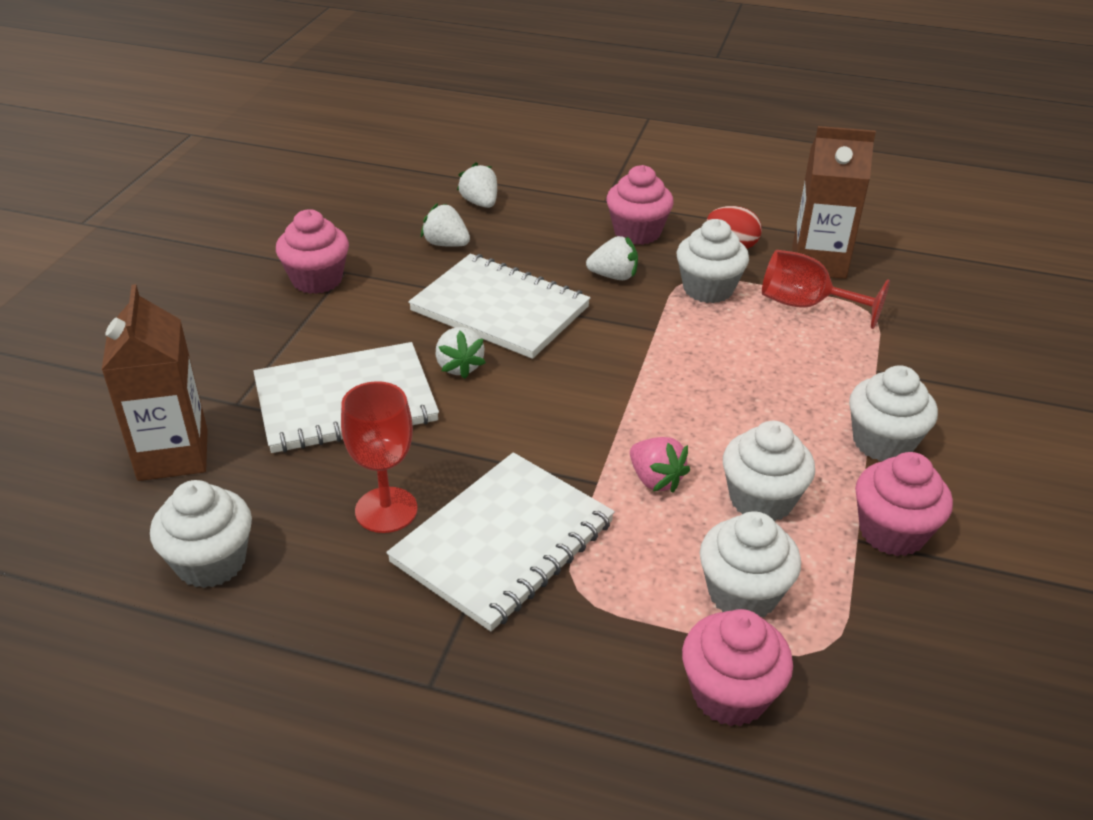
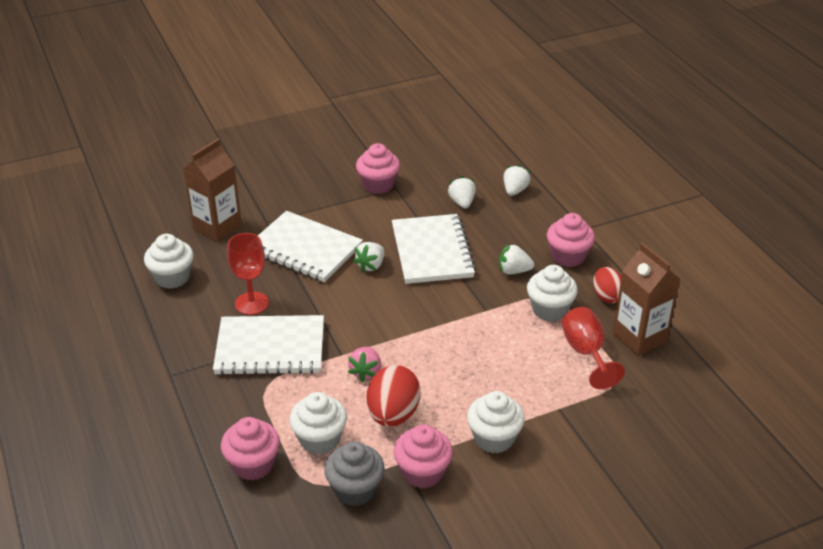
camera: 50 degrees right, 0 degrees up
white strawberry [586,236,638,280] -> white strawberry turned 135 degrees clockwise [499,244,534,274]
white cupcake [723,421,815,521] -> red egg [367,365,421,427]
none -> grey cupcake [324,441,385,506]

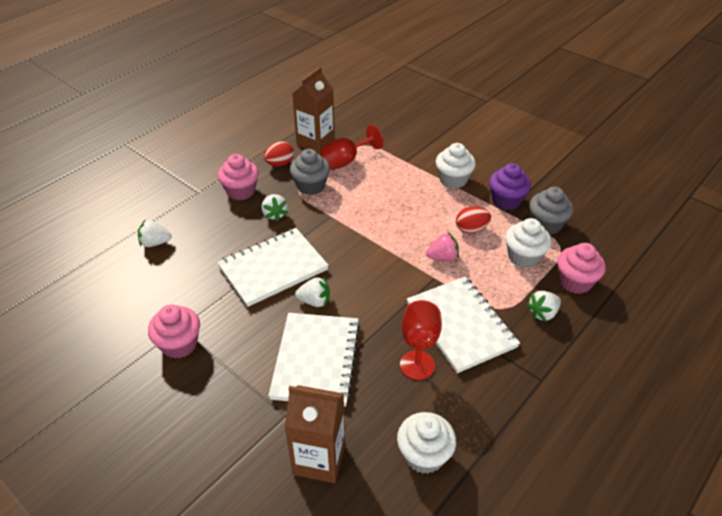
camera: 115 degrees left, 5 degrees up
red egg [367,365,421,427] -> red egg [456,206,491,233], size x0.66
pink cupcake [393,425,453,488] -> purple cupcake [489,163,531,210]
white strawberry [448,176,476,209] -> white strawberry moved to [526,291,561,322]
white cupcake [527,265,578,321] -> grey cupcake [290,149,330,195]

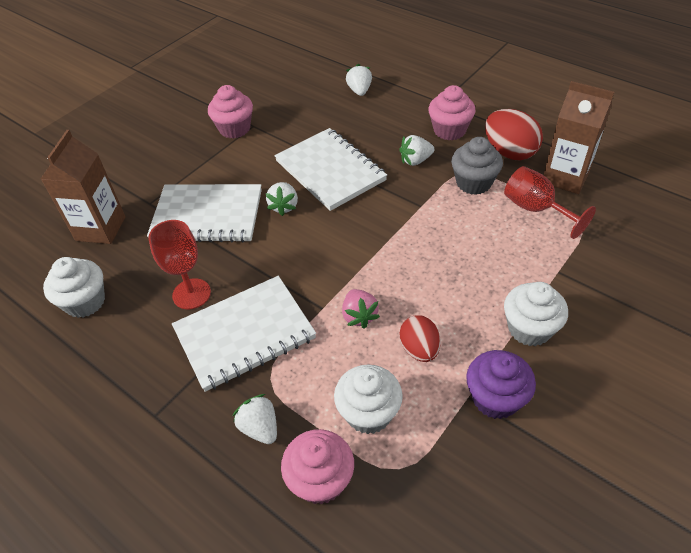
camera: 90 degrees right, 5 degrees up
red egg [264,141,294,166] -> red egg [485,109,543,160], size x1.53
grey cupcake [530,187,573,235] -> none

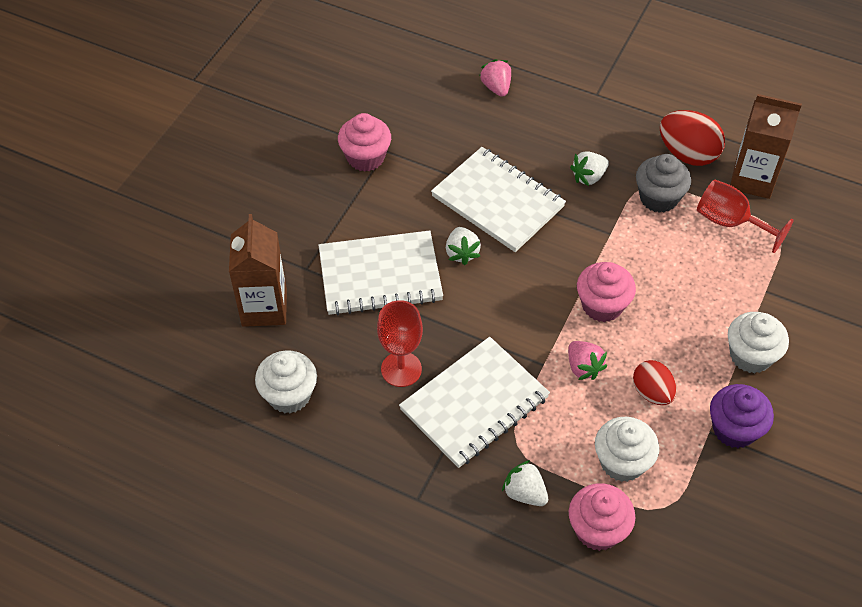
camera: 15 degrees left, 5 degrees up
white strawberry [346,64,372,96] -> pink strawberry [479,59,511,97]
pink cupcake [428,85,476,140] -> pink cupcake moved to [577,262,636,322]

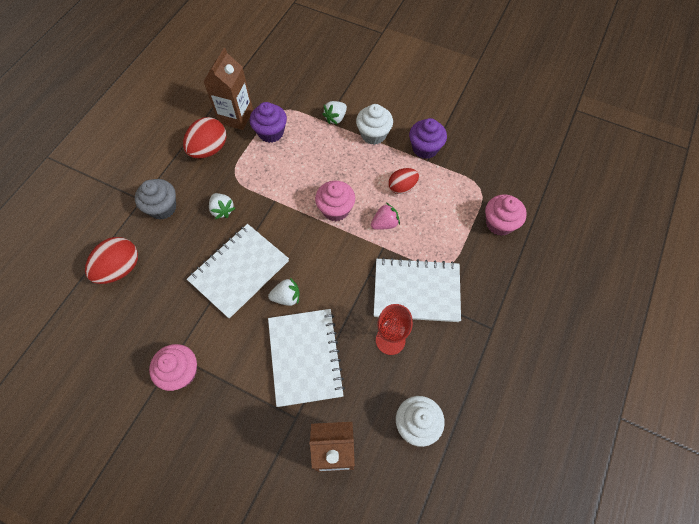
camera: 90 degrees left, 10 degrees up
white notebook [399,337,550,468] -> white notebook turned 45 degrees counterclockwise [374,257,461,322]
pink strawberry [479,59,511,97] -> red egg [85,237,138,284]
white strawberry [502,460,548,506] -> white strawberry moved to [322,101,347,125]
white cupcake [595,417,659,482] -> none
grey cupcake [636,154,691,213] -> grey cupcake moved to [135,179,176,220]
red goblet [697,180,794,253] -> purple cupcake [250,102,287,143]

